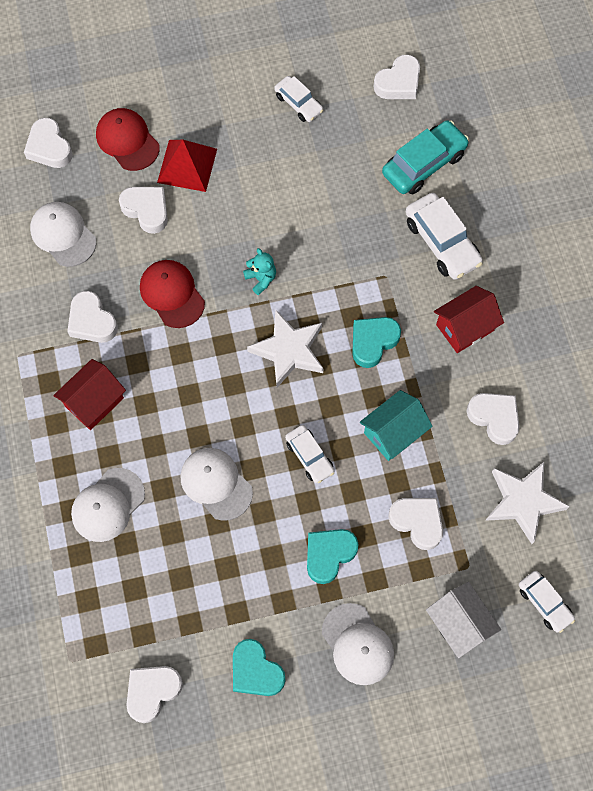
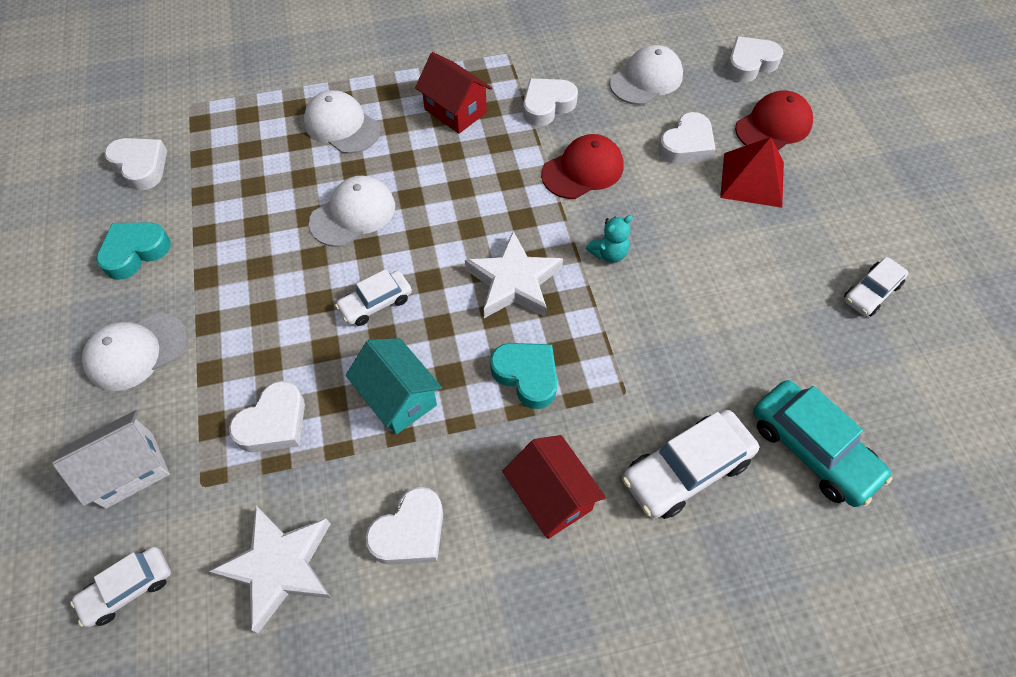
camera: 90 degrees right, 10 degrees down
turquoise heart [307,529,359,584] -> none
white heart [373,55,420,99] -> none

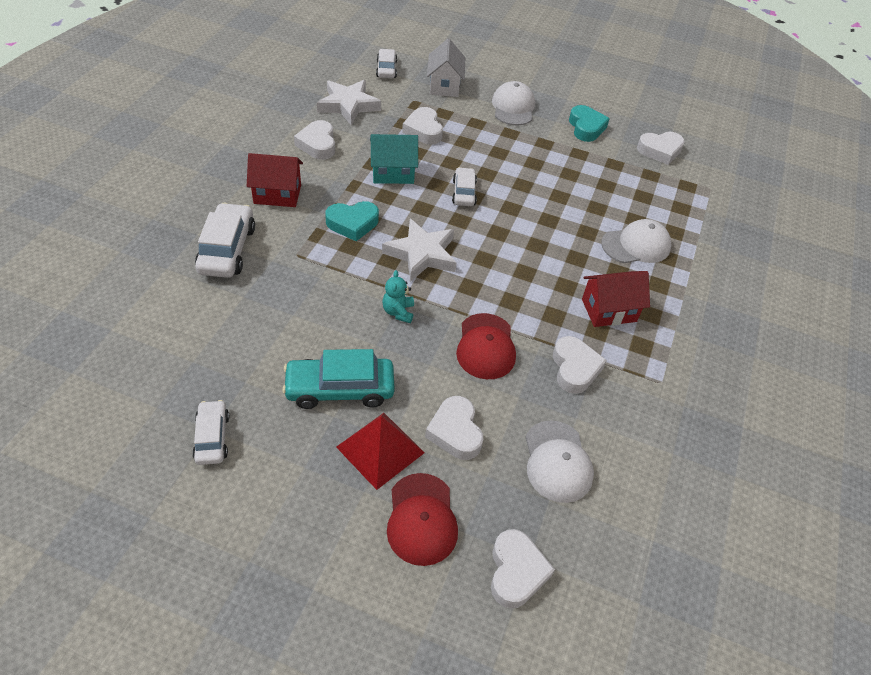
camera: 120 degrees right, 10 degrees down
white cap [309,176,395,247] -> none
turquoise car [753,380,893,507] -> turquoise car moved to [282,349,395,409]

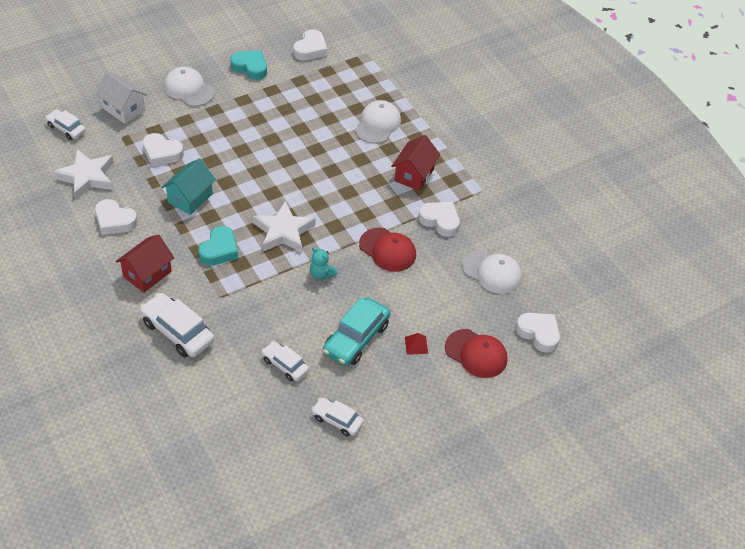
camera: 50 degrees left, 0 degrees up
red pyramid [336,413,425,490] -> red pyramid [405,333,428,355], size x0.48
white heart [425,396,483,460] -> none
white car [452,167,477,206] -> white car moved to [261,341,309,381]

